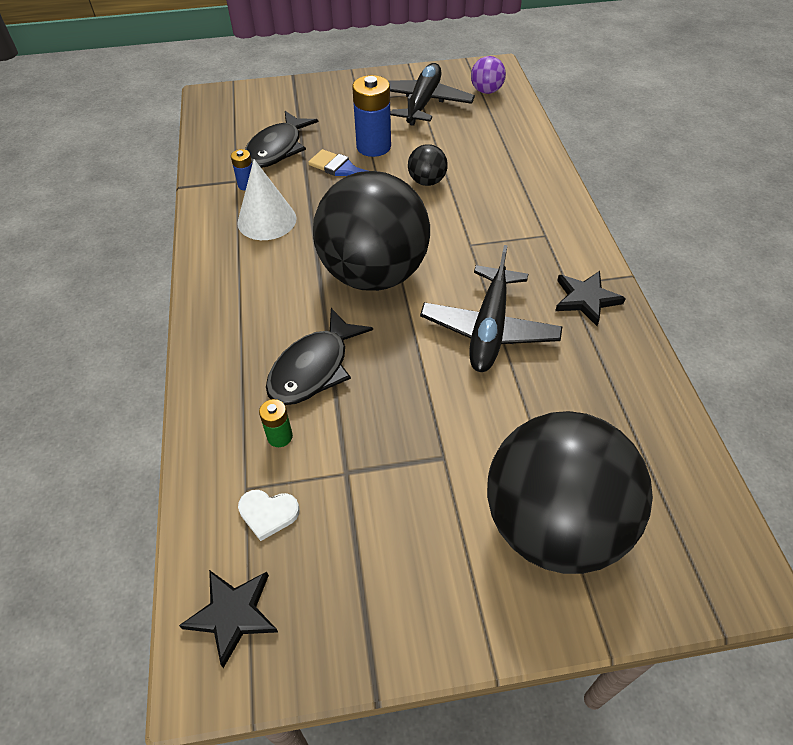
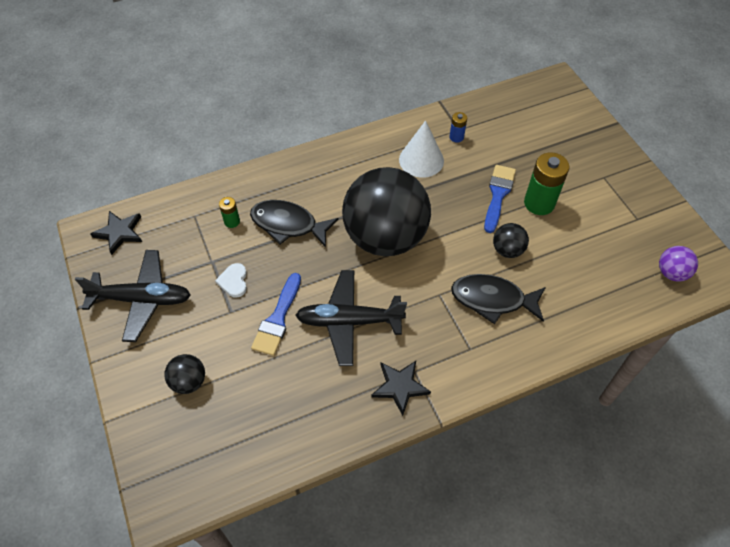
camera: 75 degrees right, 5 degrees up
white heart [238,490,300,541] -> white heart moved to [215,263,247,298]
black fish [245,111,318,168] -> black fish moved to [451,274,546,324]
blue battery [352,75,391,157] -> green battery [524,152,569,215]
black plane [388,63,475,126] -> black plane moved to [75,250,191,342]
black ball [487,411,653,574] -> black ball [164,354,205,394], size x0.40
none -> blue brush [251,273,301,356]

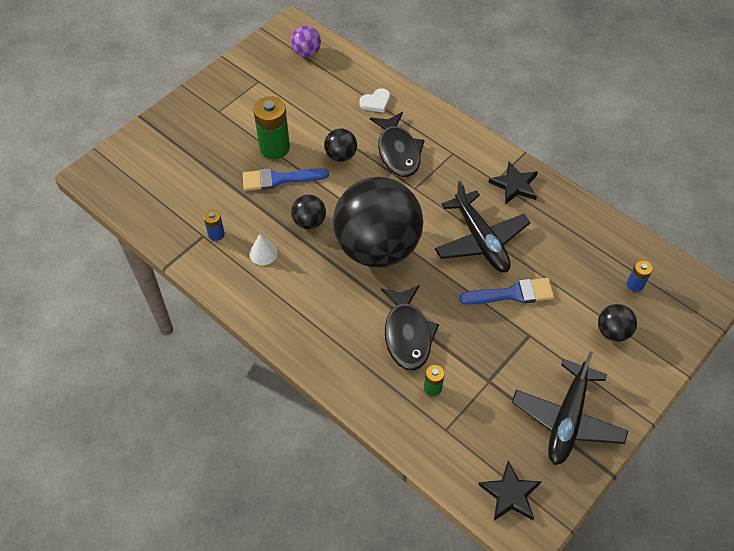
camera: 115 degrees left, 0 degrees up
black plane [75,250,191,342] -> black plane turned 135 degrees counterclockwise [512,351,628,465]
white heart [215,263,247,298] -> white heart moved to [360,88,390,112]
white cone [399,120,444,178] -> white cone [249,234,278,265], size x0.56
none -> black ball [291,195,326,229]
none -> blue battery [627,260,653,292]

